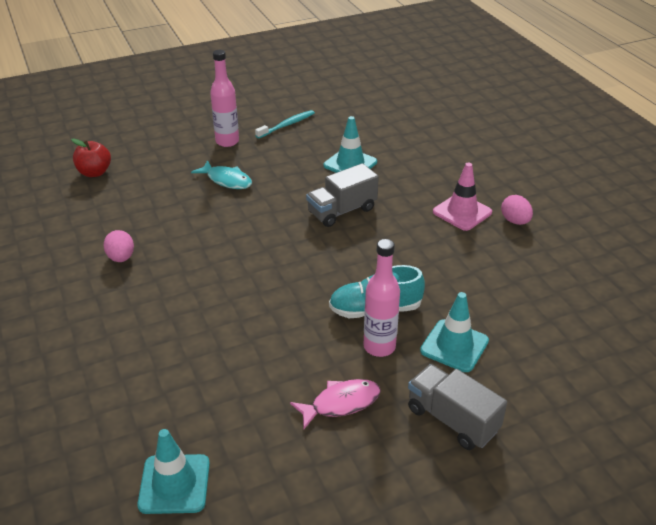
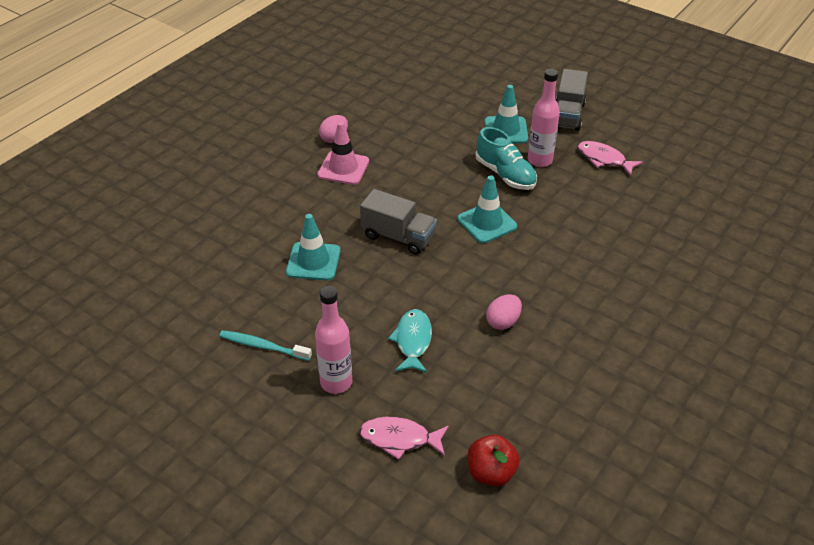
camera: 120 degrees left, 5 degrees up
pink egg [104,230,134,262] -> pink egg moved to [486,294,522,330]
turquoise traffic cone [137,429,210,514] -> turquoise traffic cone moved to [457,175,517,243]
none -> pink fish [359,417,449,460]

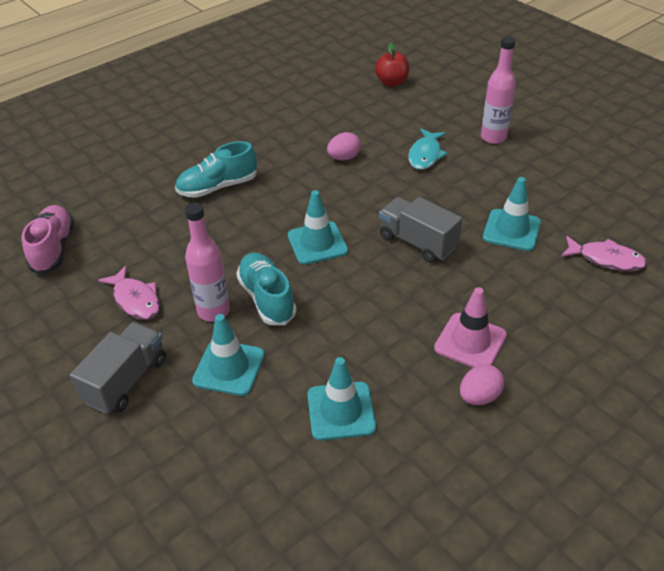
camera: 165 degrees left, 0 degrees up
turquoise toothbrush [219,330,312,361] -> none
pink fish [359,417,449,460] -> pink fish moved to [561,236,647,271]
none -> pink shoe [22,205,74,274]
none -> turquoise shoe [175,141,257,198]
none -> turquoise traffic cone [307,357,376,441]

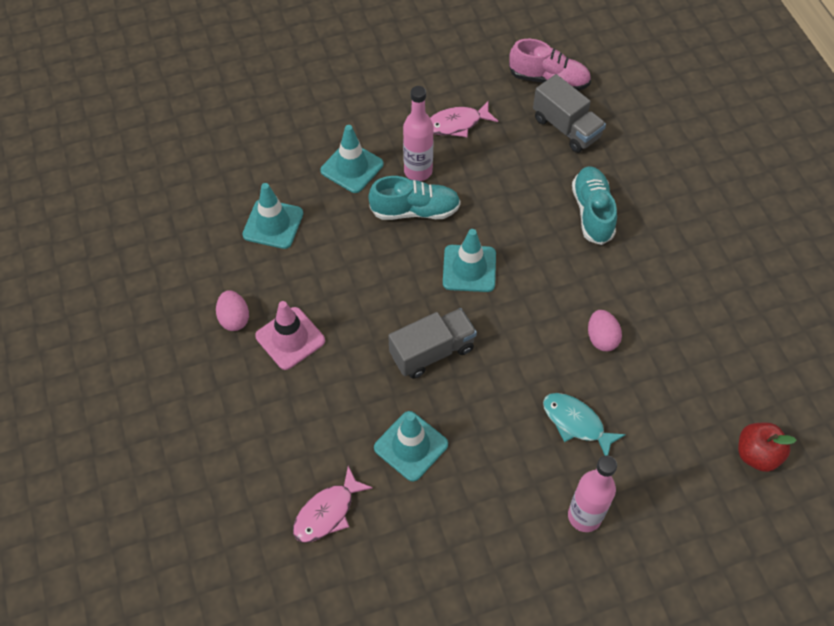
camera: 110 degrees right, 15 degrees up
grey truck [70,322,166,414] -> grey truck moved to [533,74,606,153]

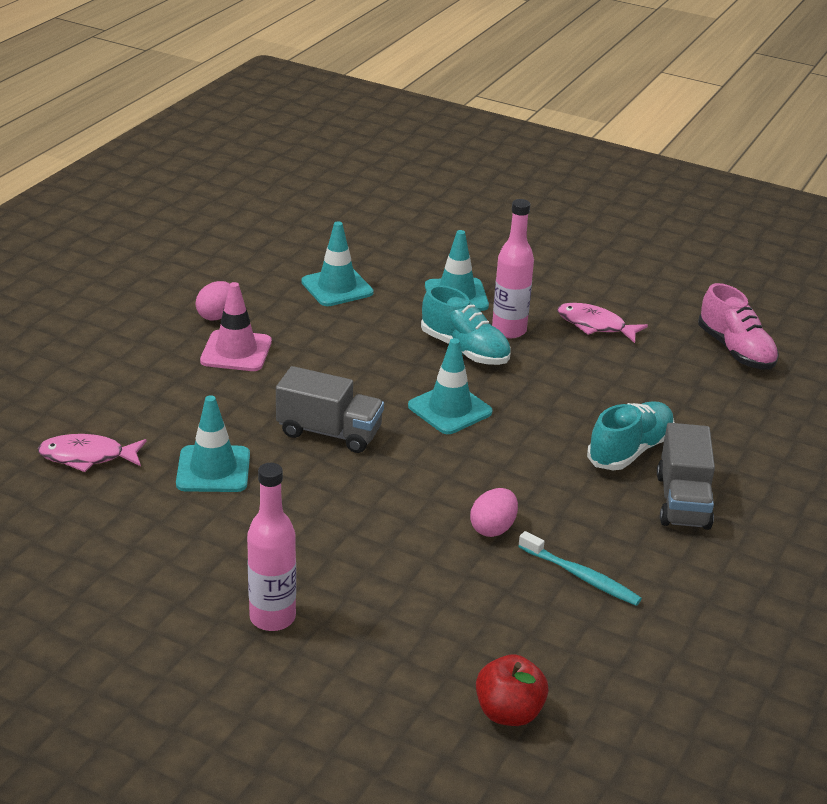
camera: 45 degrees right, 25 degrees down
grey truck [533,74,606,153] -> grey truck moved to [657,423,715,530]
turquoise fish [543,393,626,456] -> none
none -> turquoise toothbrush [518,531,642,606]

